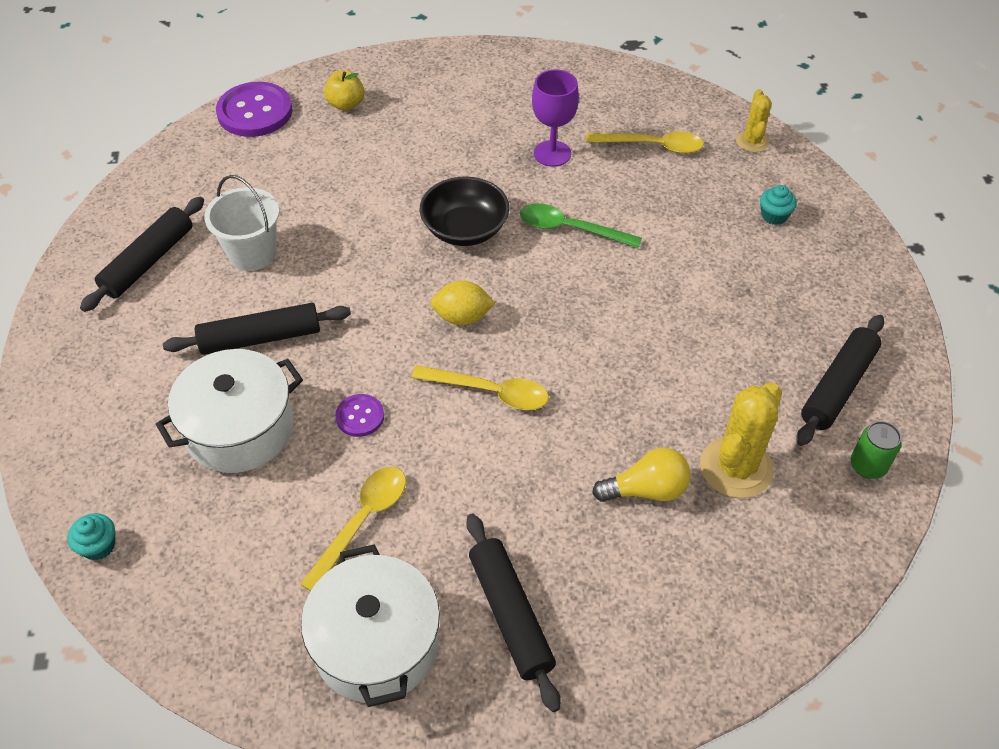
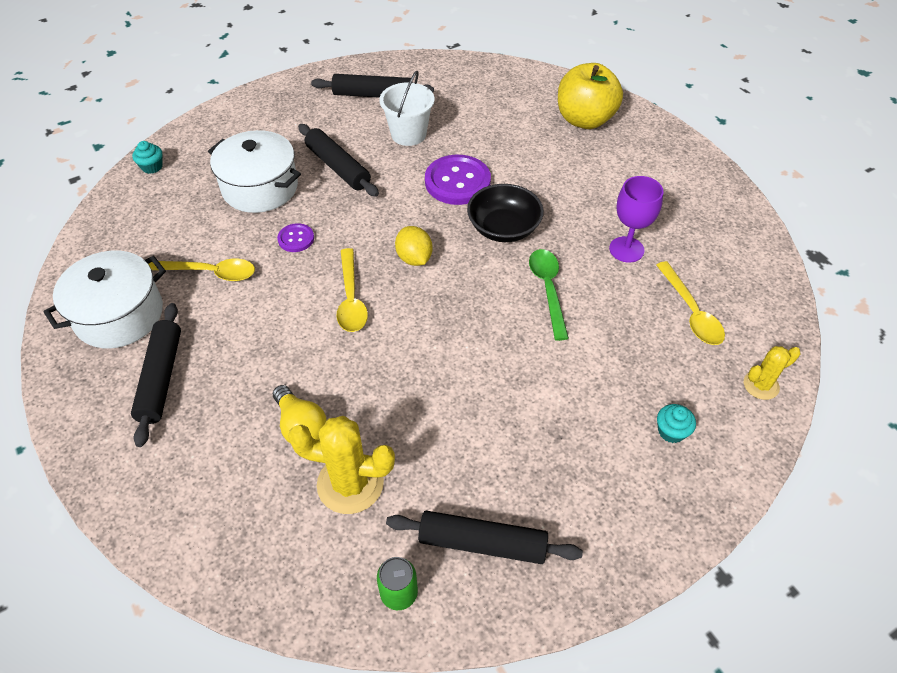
camera: 65 degrees right, 0 degrees up
purple button [216,82,293,137] -> purple button moved to [425,155,491,205]
yellow apple [324,71,364,111] -> yellow apple [558,63,623,129], size x1.94
black rolling pin [466,514,561,712] -> black rolling pin turned 45 degrees counterclockwise [131,303,181,447]

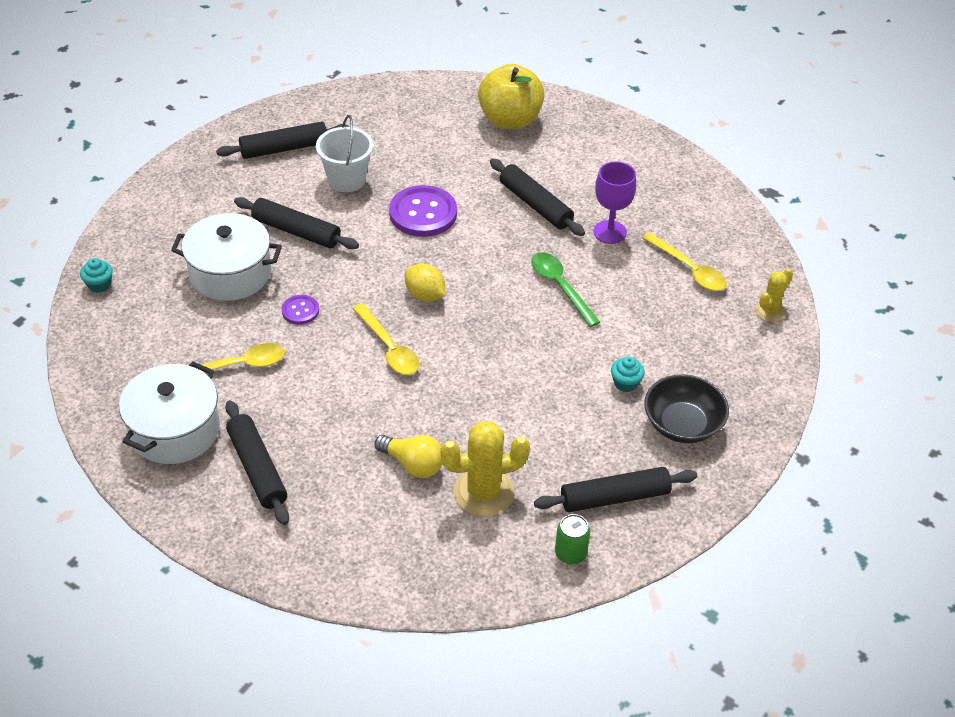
camera: 25 degrees left, 5 degrees down
black bowl [467,184,544,242] -> black bowl moved to [644,374,729,443]
turquoise cupcake [657,404,696,443] -> turquoise cupcake moved to [611,356,645,392]
none -> black rolling pin [490,159,585,236]

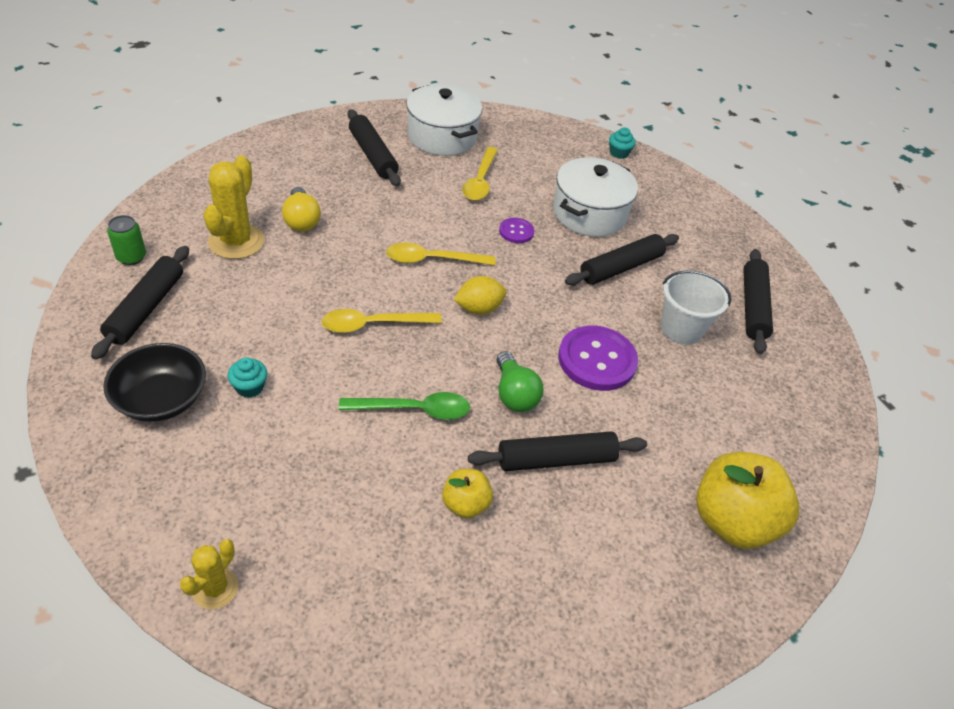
camera: 115 degrees right, 0 degrees up
black rolling pin [225,400,289,525] -> black rolling pin turned 60 degrees clockwise [348,109,401,186]
yellow light bulb [375,435,443,478] -> yellow light bulb turned 75 degrees counterclockwise [282,187,321,231]
purple goblet [593,161,636,244] -> yellow apple [442,469,493,519]
yellow spoon [642,233,727,291] -> yellow spoon moved to [322,309,442,333]
yellow cactus [755,269,793,322] -> yellow cactus turned 45 degrees clockwise [180,539,238,609]
none -> green light bulb [496,351,544,412]

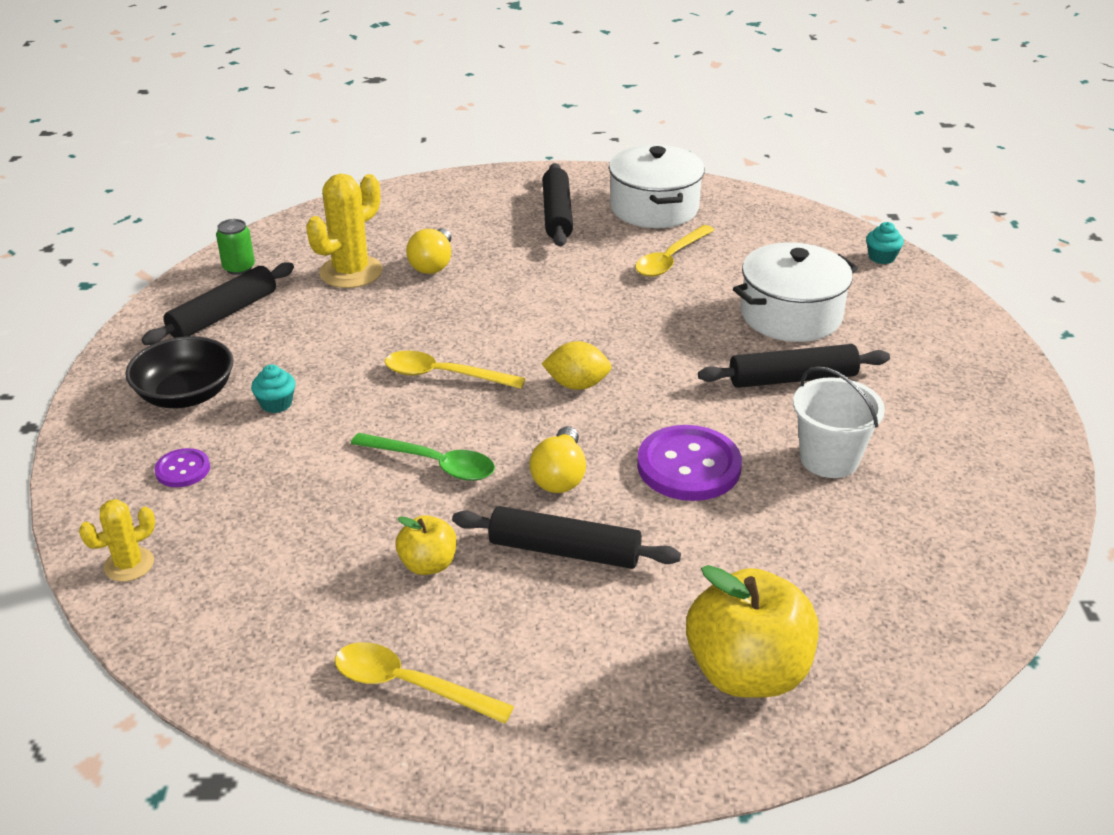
camera: 30 degrees right, 10 degrees down
yellow spoon [386,243,496,265] -> yellow spoon moved to [335,642,514,724]
green light bulb [496,351,544,412] -> yellow light bulb [529,426,586,493]
purple button [499,218,534,243] -> purple button moved to [154,448,210,487]
black rolling pin [743,249,773,354] -> none

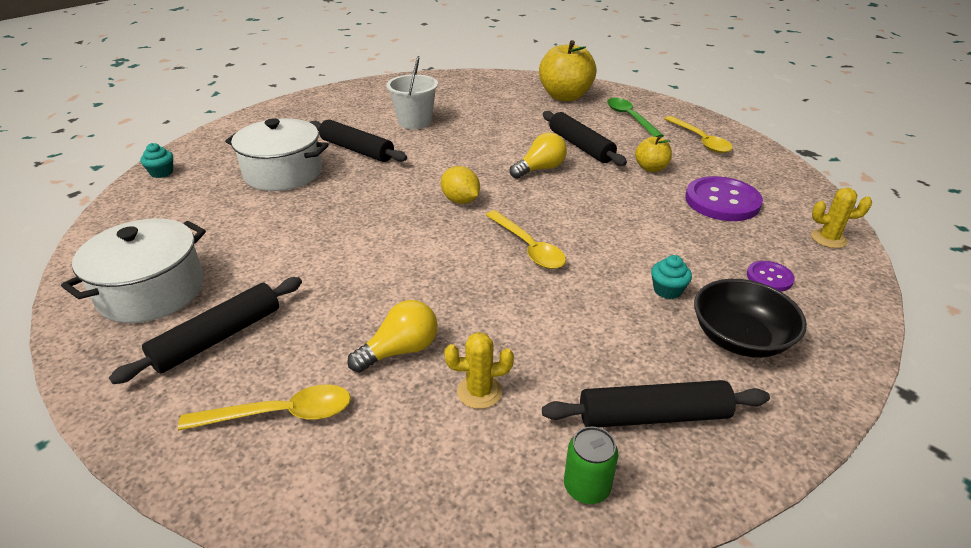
camera: 135 degrees left, 0 degrees up
yellow cactus [306,174,383,288] -> yellow cactus [444,332,514,409], size x0.58
green spoon [351,433,495,481] -> green spoon moved to [607,98,664,137]
yellow spoon [635,225,714,277] -> yellow spoon moved to [178,384,351,431]
purple button [637,425,742,501] -> purple button moved to [685,176,763,221]

